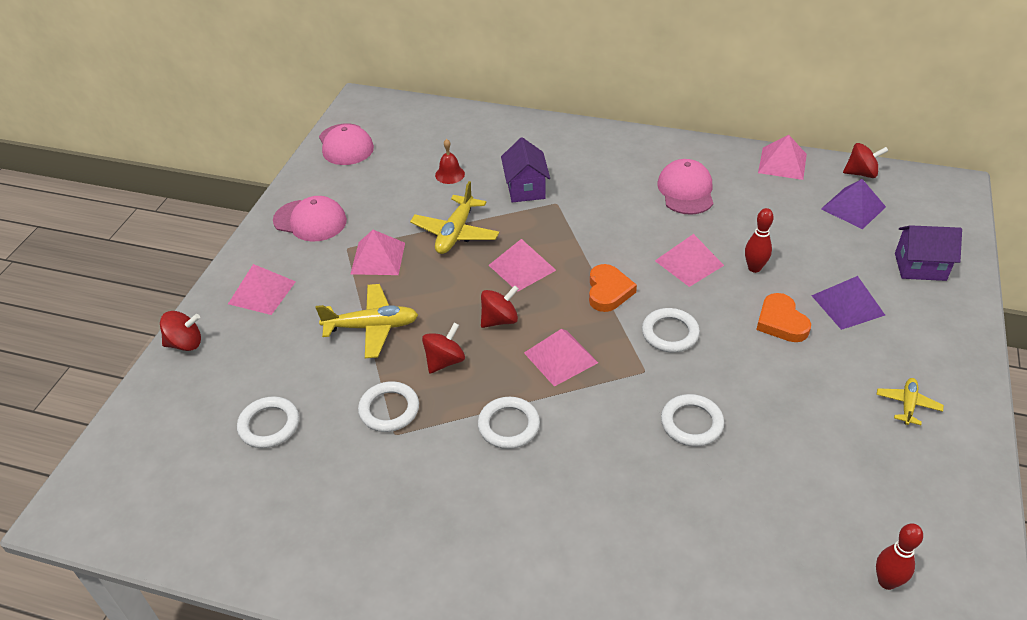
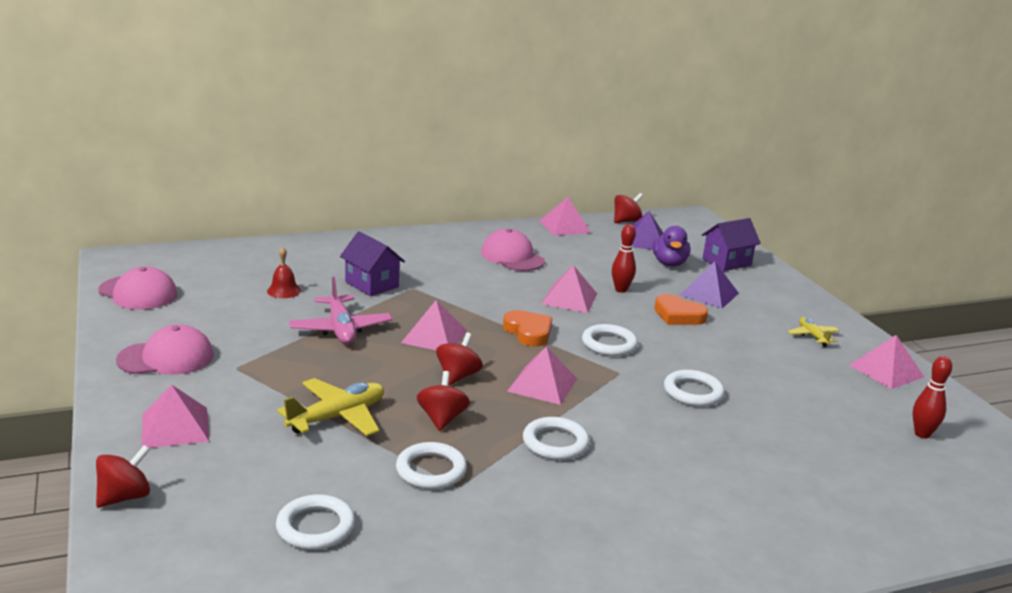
camera: 40 degrees left, 20 degrees down
pink pyramid [351,230,405,275] -> pink pyramid moved to [849,335,924,389]
yellow plane [410,181,499,254] -> pink plane [289,277,393,344]
none -> purple duck [653,226,690,267]

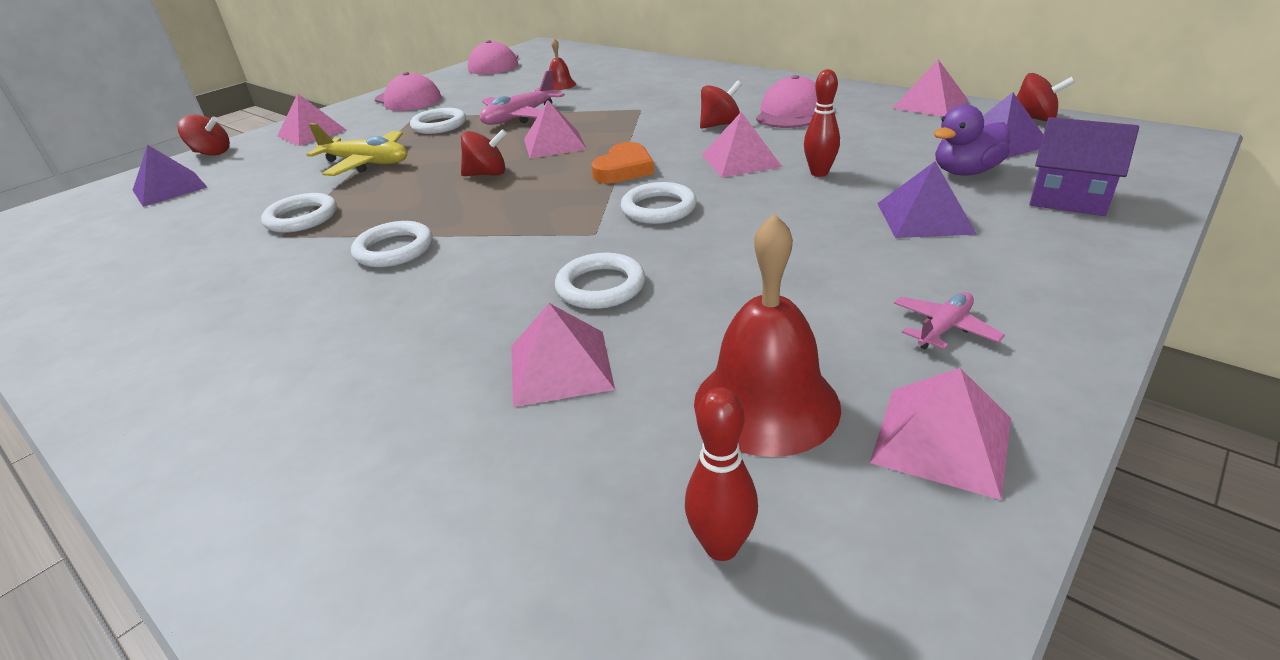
camera: 65 degrees right, 10 degrees up
white ring [276,495,355,550] -> white ring moved to [410,108,466,134]
purple house [340,231,405,296] -> none
red spinning top [417,371,470,431] -> red spinning top moved to [700,80,742,129]
pink pyramid [507,346,577,405] -> pink pyramid moved to [511,303,615,407]
orange heart [654,294,708,325] -> none
yellow plane [788,317,839,347] -> pink plane [894,292,1005,350]
none -> purple pyramid [133,144,207,207]
none -> red bell [694,213,841,457]

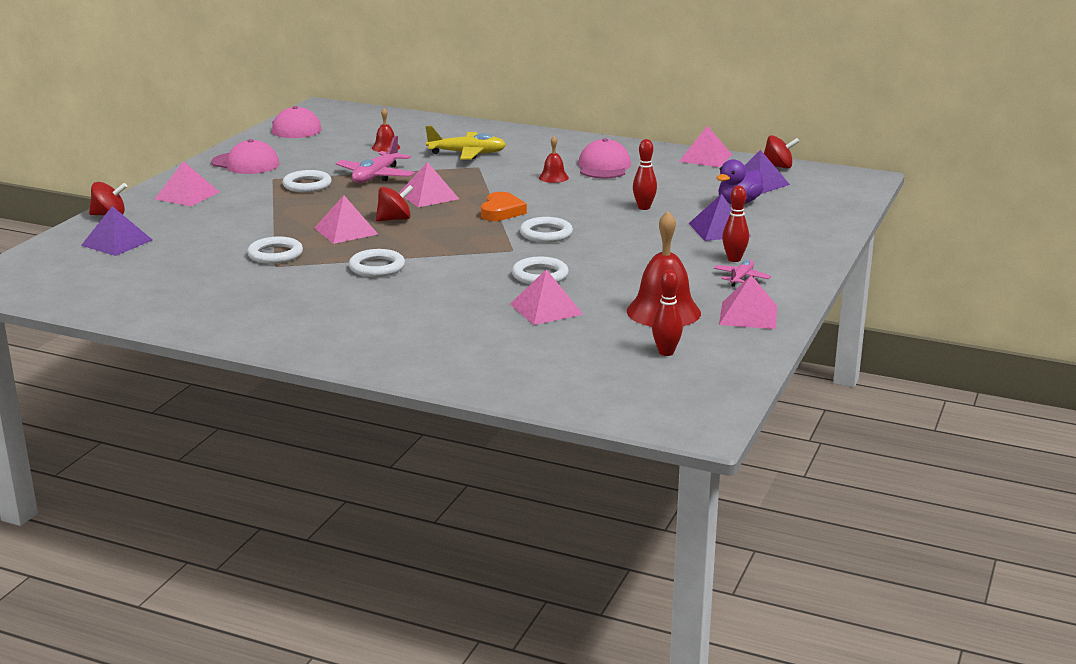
camera: 20 degrees left, 10 degrees down
yellow plane [306,123,407,176] -> yellow plane moved to [426,126,506,160]
red spinning top [700,80,742,129] -> red bell [539,136,569,183]
pink pyramid [702,112,782,178] -> pink pyramid moved to [314,195,378,244]
purple house [1029,117,1139,216] -> none
none -> red bowling pin [722,186,749,262]

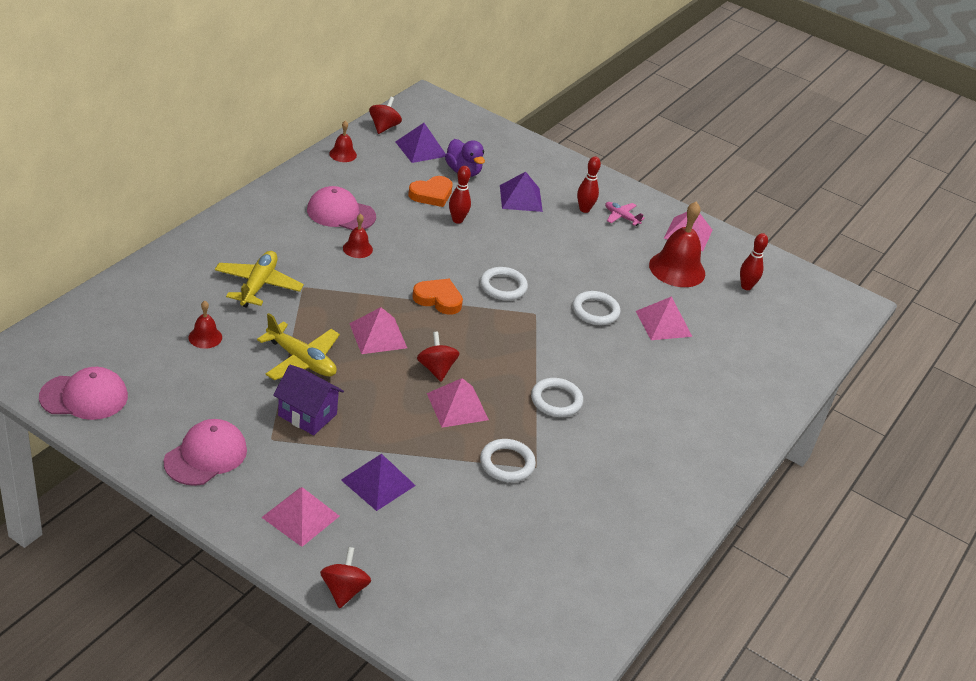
camera: 85 degrees left, 15 degrees up
purple pyramid [81,206,153,256] -> purple pyramid moved to [341,454,416,511]
white ring [282,170,332,192] -> purple house [273,365,344,435]
pink plane [336,136,415,183] -> yellow plane [257,313,340,380]
pink pyramid [679,126,732,167] -> red bell [329,120,357,162]
none -> orange heart [408,176,453,207]

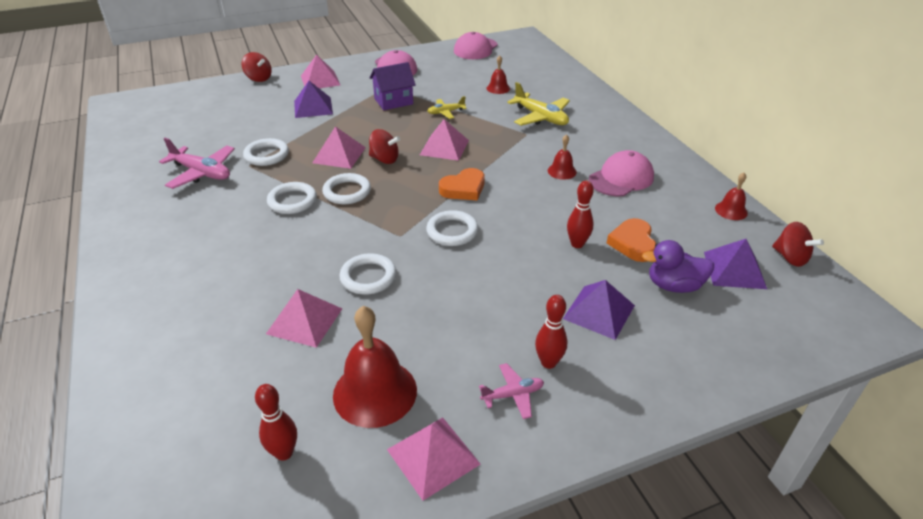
camera: 130 degrees right, 0 degrees up
yellow plane [257,313,340,380] -> yellow plane [428,96,467,119], size x0.57
none -> pink plane [159,138,235,189]
none -> white ring [322,173,371,204]

